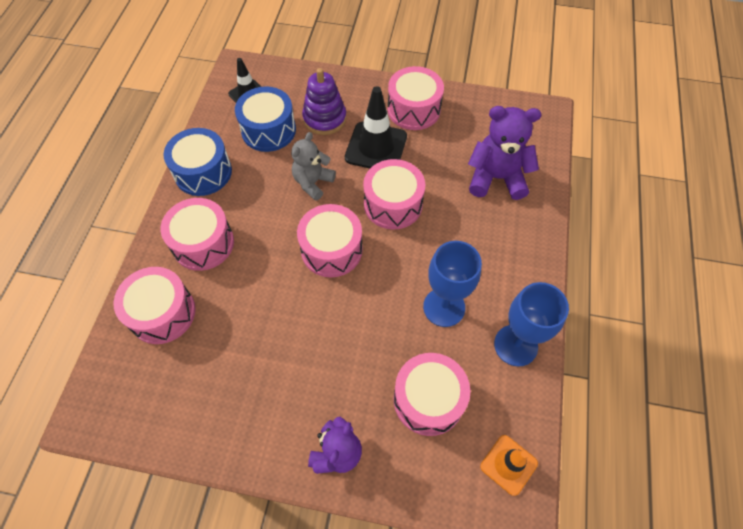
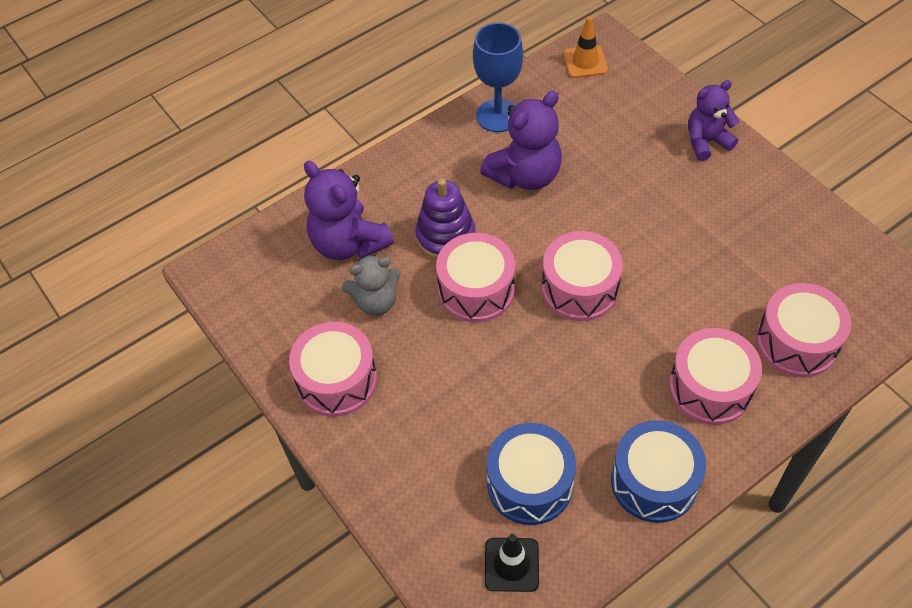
camera: 135 degrees left, 5 degrees down
grey teddy bear [291,132,336,201] -> grey teddy bear moved to [342,255,401,316]
purple stacking toy [302,68,346,135] -> purple stacking toy moved to [415,178,475,259]
black traffic cone [345,86,407,168] -> none
pink drum [394,353,470,436] -> none
blue goblet [423,241,482,327] -> purple teddy bear [480,90,562,190]

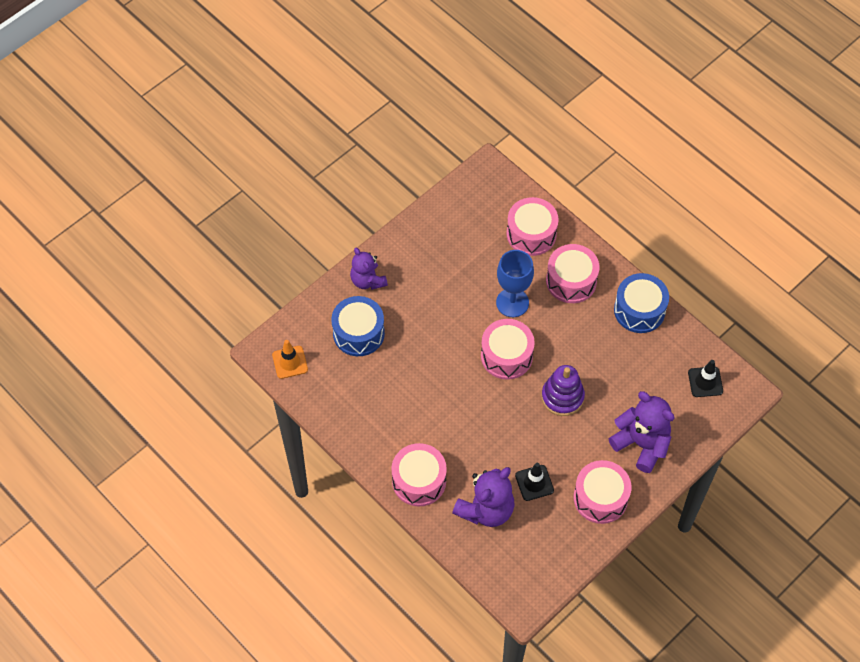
camera: 100 degrees left, 5 degrees up
grey teddy bear [342,255,401,316] -> black traffic cone [515,463,554,501]
purple stacking toy [415,178,475,259] -> purple stacking toy moved to [541,365,585,416]
pink drum [436,233,515,323] -> pink drum moved to [392,443,447,506]
blue goblet [473,22,523,132] -> blue goblet moved to [496,250,534,317]
purple teddy bear [480,90,562,190] -> purple teddy bear moved to [608,391,675,473]
blue drum [487,423,576,525] -> blue drum moved to [331,296,385,356]

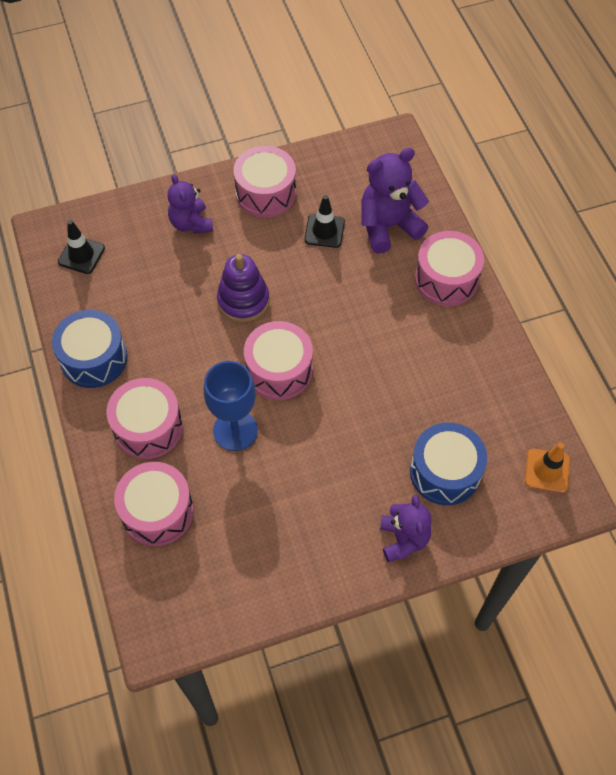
camera: 155 degrees left, 0 degrees up
purple teddy bear [608,391,675,473] -> purple teddy bear [167,174,213,234], size x0.66

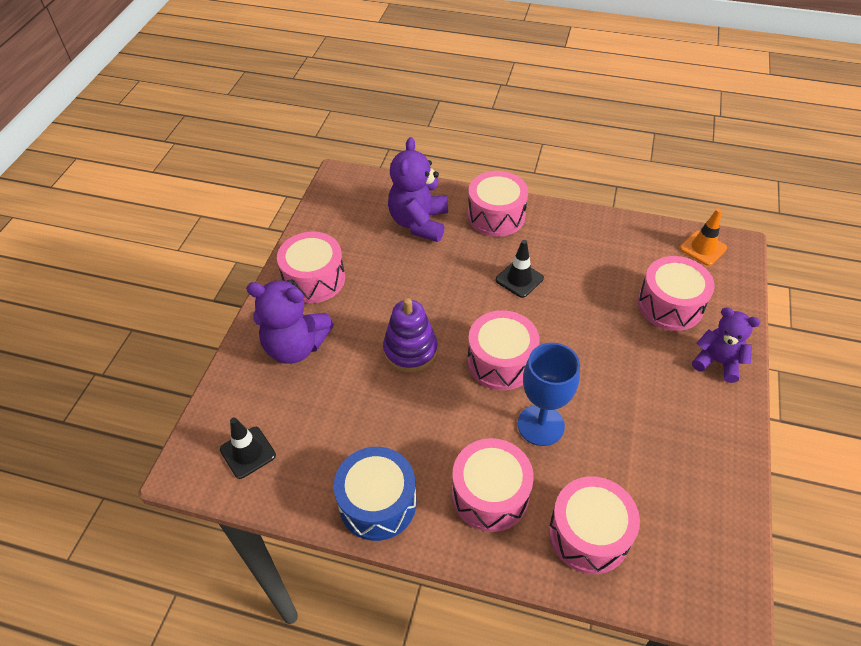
camera: 55 degrees left, 10 degrees down
purple teddy bear [167,174,213,234] -> purple teddy bear [246,280,334,364], size x1.50
black traffic cone [305,195,345,248] -> black traffic cone moved to [495,240,544,298]
blue drum [410,422,487,505] -> pink drum [638,256,715,331]

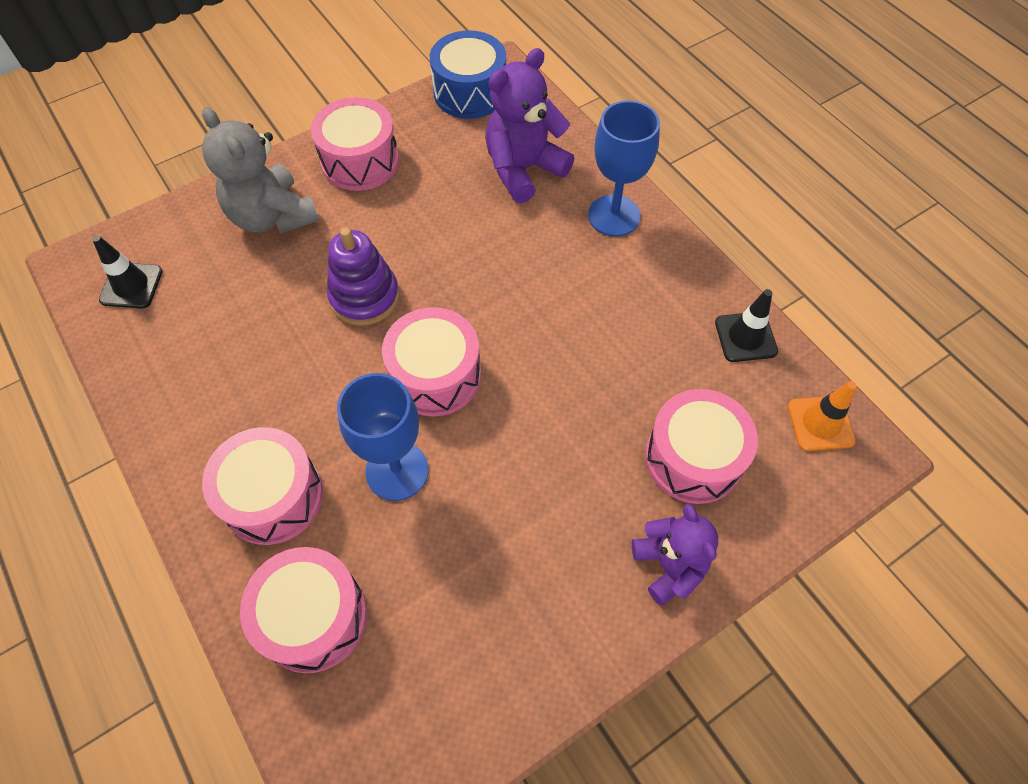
camera: 40 degrees right, 10 degrees up
purple teddy bear [246,280,334,364] -> grey teddy bear [202,107,319,234]
blue drum [334,447,417,541] -> blue drum moved to [430,30,506,119]
pink drum [468,171,528,237] -> blue goblet [588,100,660,237]
black traffic cone [495,240,544,298] -> black traffic cone moved to [715,289,778,362]

